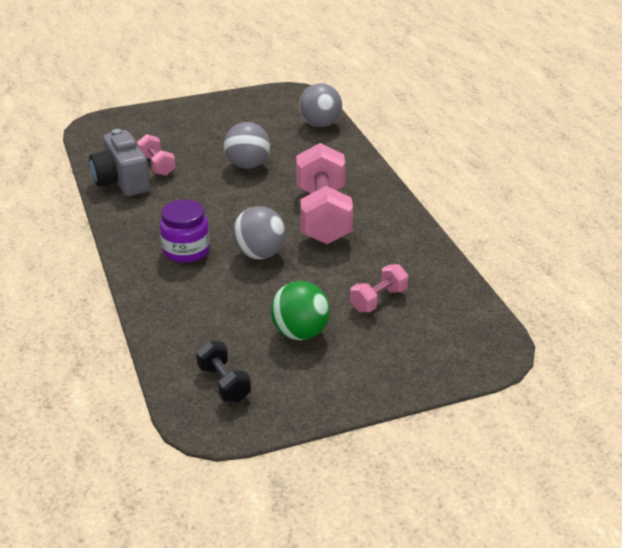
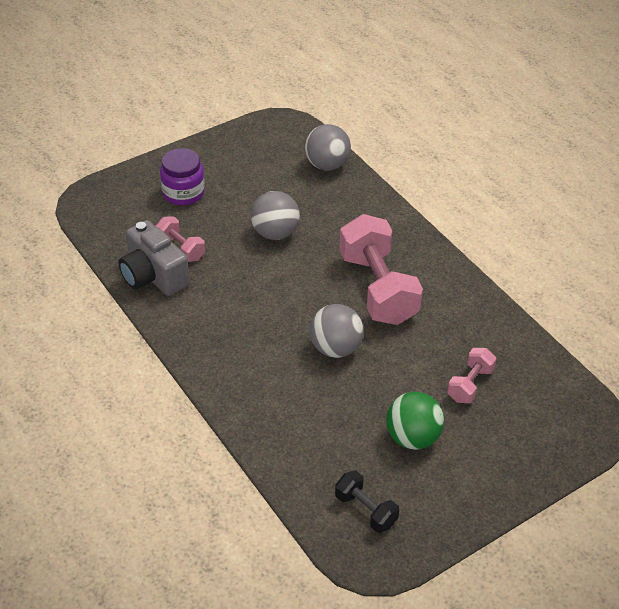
camera: 15 degrees left, 10 degrees up
purple jar [160,199,210,263] -> purple jar moved to [160,148,205,206]

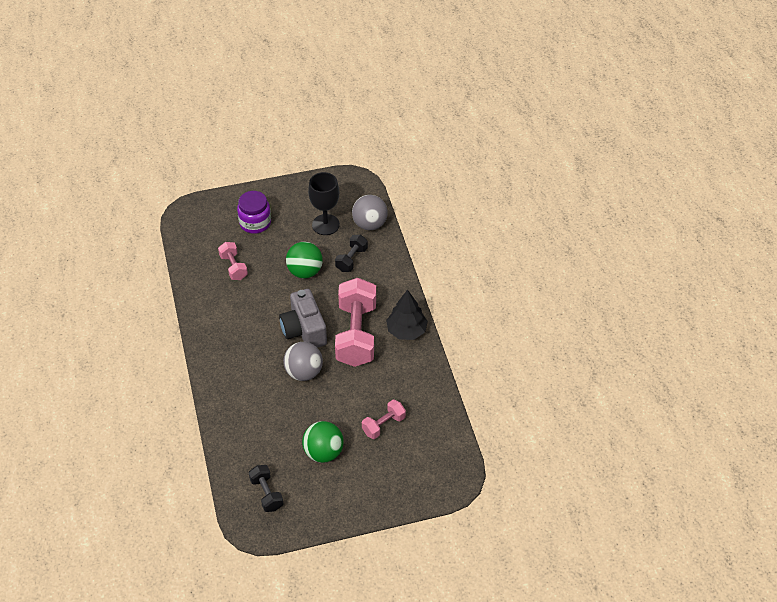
camera: 20 degrees right, 5 degrees up
grey camera [118,220,189,296] -> grey camera moved to [279,289,327,348]
grey ball [251,191,300,240] -> green ball [286,242,323,278]
none -> black goblet [308,172,340,235]
none -> black dumbbell [335,235,368,272]
none -> black tree [386,290,428,340]

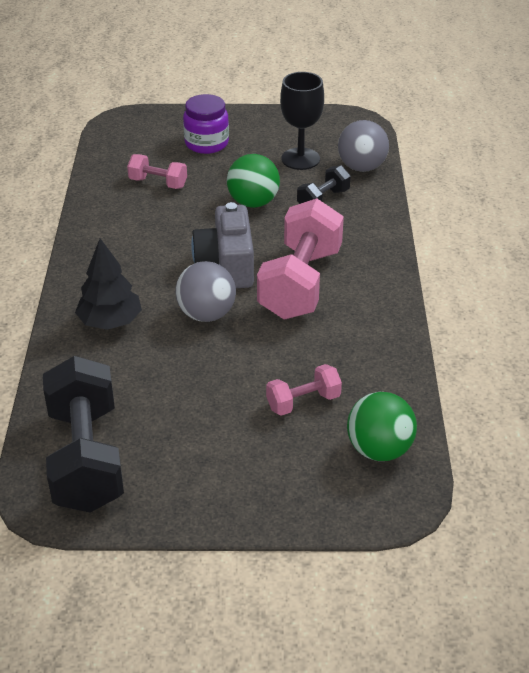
camera: 15 degrees right, 10 degrees down
pink dumbbell [218,242,248,280] -> pink dumbbell turned 60 degrees counterclockwise [127,154,187,189]
black dumbbell [249,465,284,512] -> black dumbbell [43,356,124,513], size x2.04
green ball [302,421,344,463] -> green ball moved to [347,392,417,461]
black tree [386,290,428,340] -> black tree moved to [75,238,142,330]

